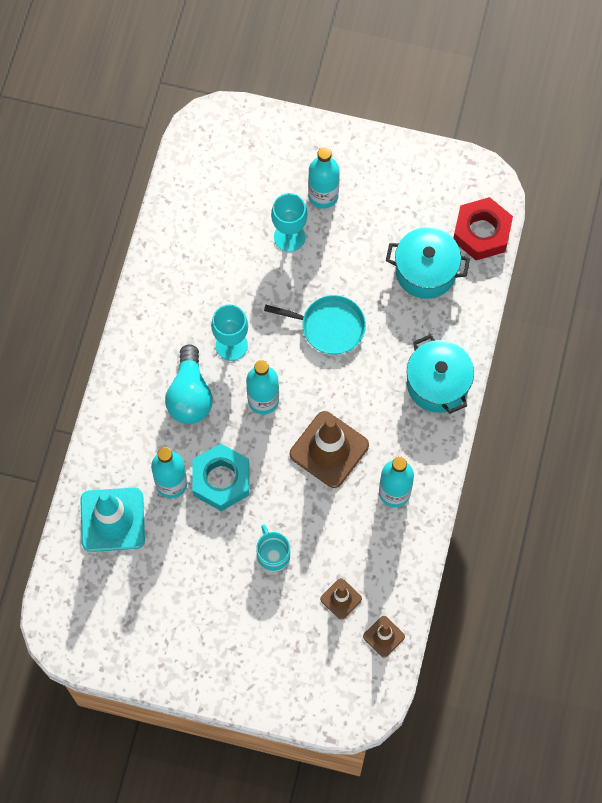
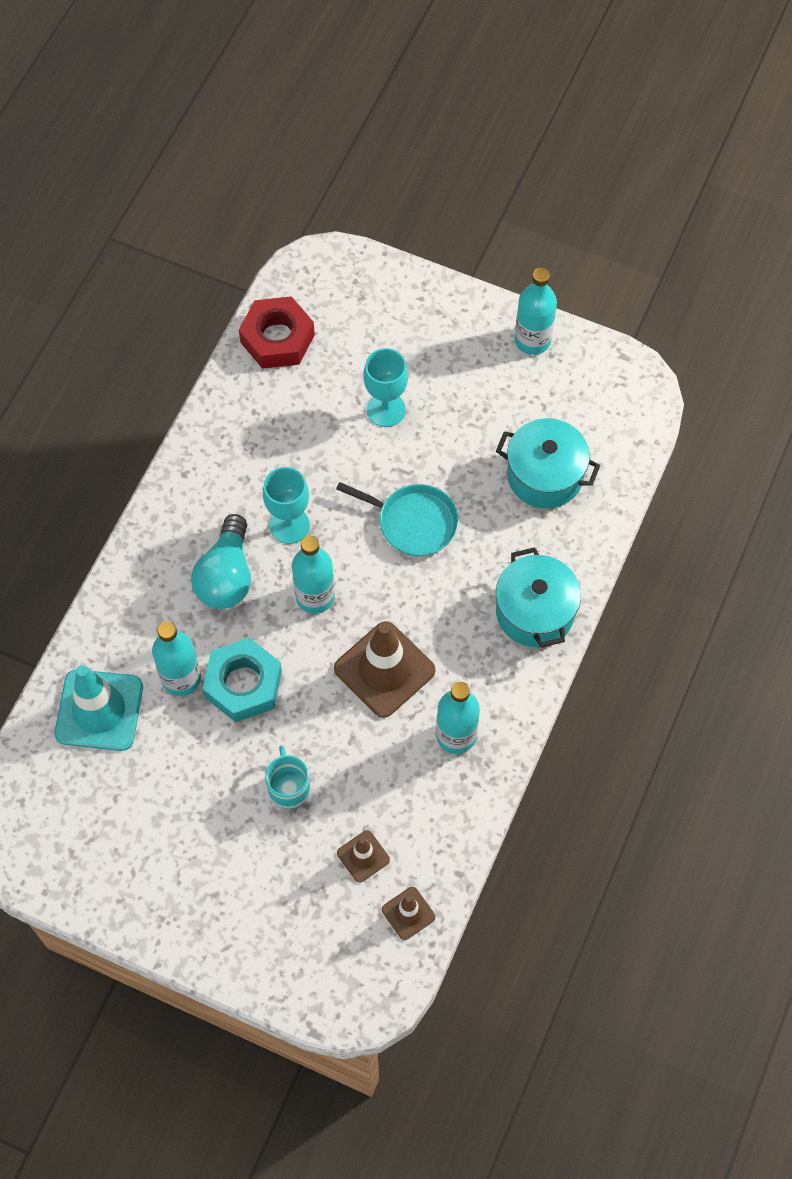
camera: 10 degrees right, 5 degrees down
turquoise bottle [308,147,340,209] -> turquoise bottle moved to [515,268,557,355]
red nut [453,197,513,260] -> red nut moved to [239,296,315,369]

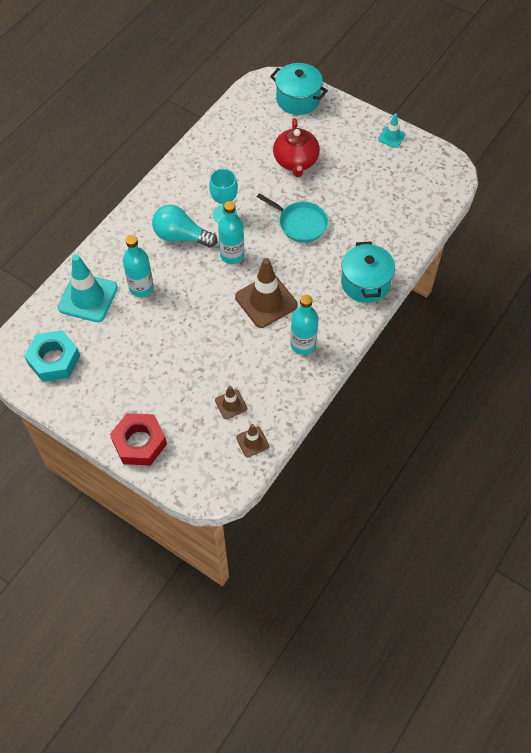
camera: 10 degrees right, 5 degrees down
turquoise light bulb [191,514,251,609] -> turquoise light bulb turned 90 degrees clockwise [152,205,217,248]
turquoise nut [203,638,282,722] -> turquoise nut moved to [24,330,80,382]
red nut [239,296,315,369] -> red nut moved to [110,413,167,466]
turquoise mug [265,745,310,809] -> none
turquoise goblet [363,348,408,427] -> red teapot [273,118,320,177]
turquoise pot [496,418,600,509] -> turquoise pot moved to [270,63,328,115]
turquoise bottle [515,268,557,355] -> turquoise traffic cone [378,113,405,148]

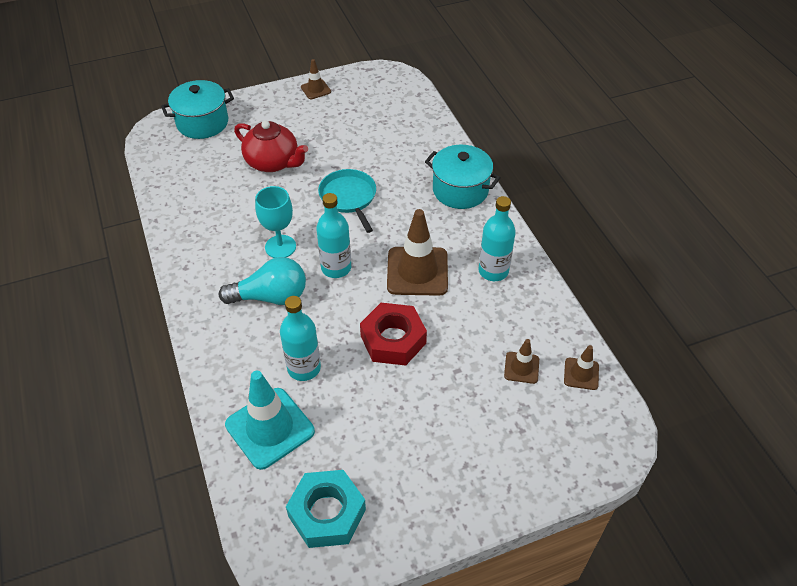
camera: 55 degrees left, 10 degrees down
red nut [110,413,167,466] -> red nut moved to [360,303,427,366]
turquoise light bulb [152,205,217,248] -> turquoise light bulb turned 150 degrees counterclockwise [219,257,306,305]
turquoise pan [257,193,328,242] -> turquoise pan turned 90 degrees counterclockwise [318,169,376,233]
turquoise traffic cone [378,113,405,148] -> brown traffic cone [301,59,331,99]

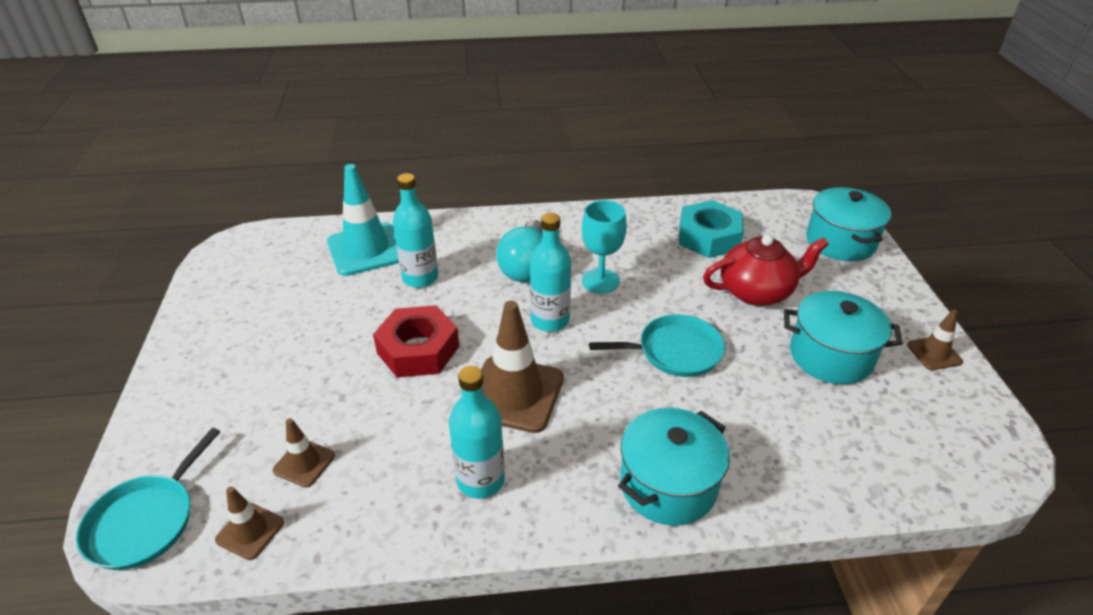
camera: 105 degrees right, 10 degrees down
red teapot [234,121,308,172] -> red teapot turned 150 degrees counterclockwise [703,234,829,306]
turquoise nut [286,470,366,548] -> turquoise nut moved to [679,200,744,258]
none -> turquoise pan [76,428,220,570]
none -> turquoise pot [784,291,903,384]

